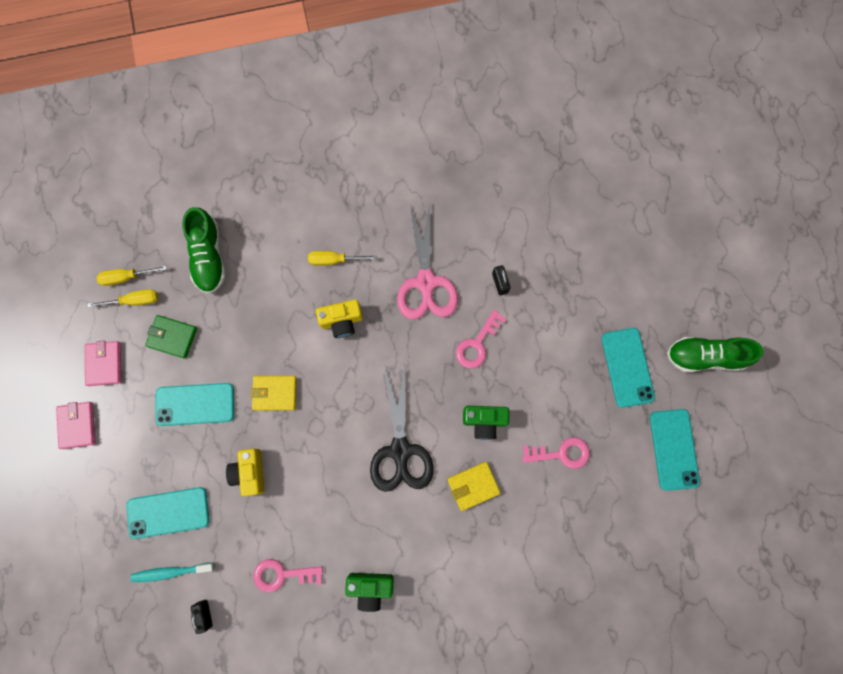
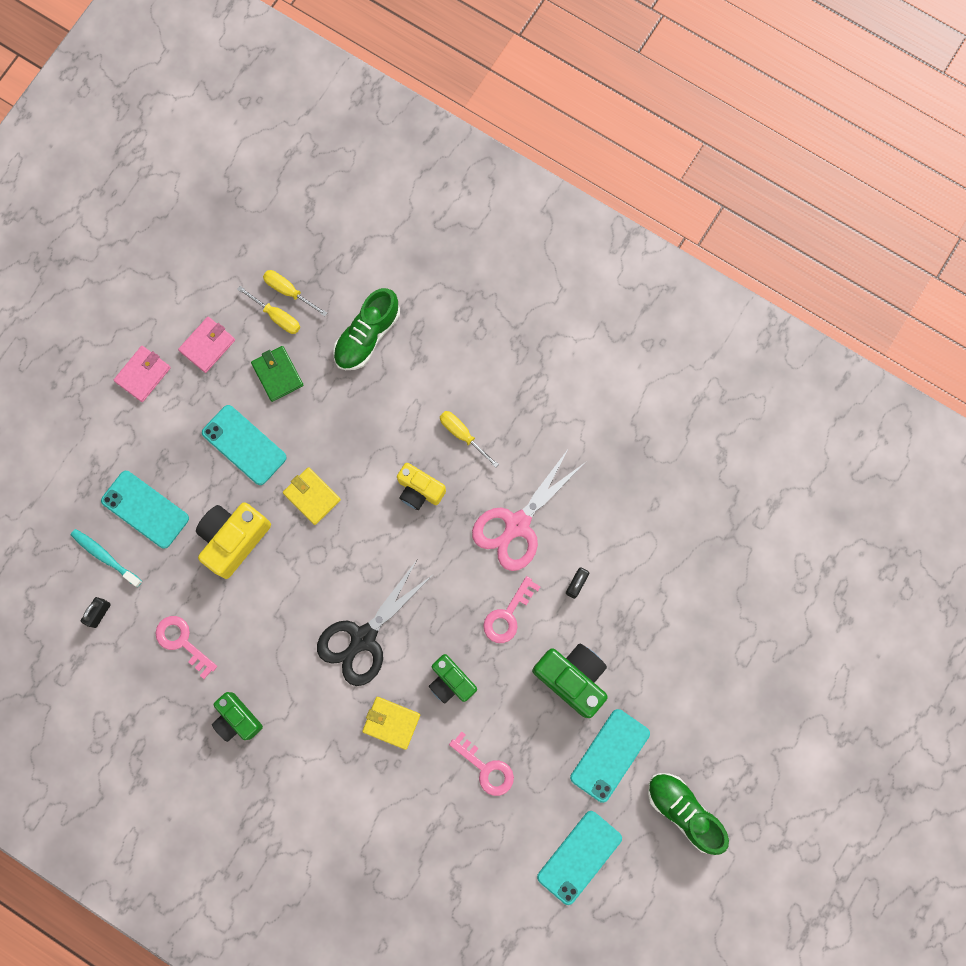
camera: 45 degrees right, 0 degrees up
yellow camera [226,449,264,496] -> yellow camera [196,502,271,579], size x1.52
pink key [456,310,506,368] -> pink key turned 45 degrees counterclockwise [483,576,540,643]
none -> green camera [532,643,608,718]

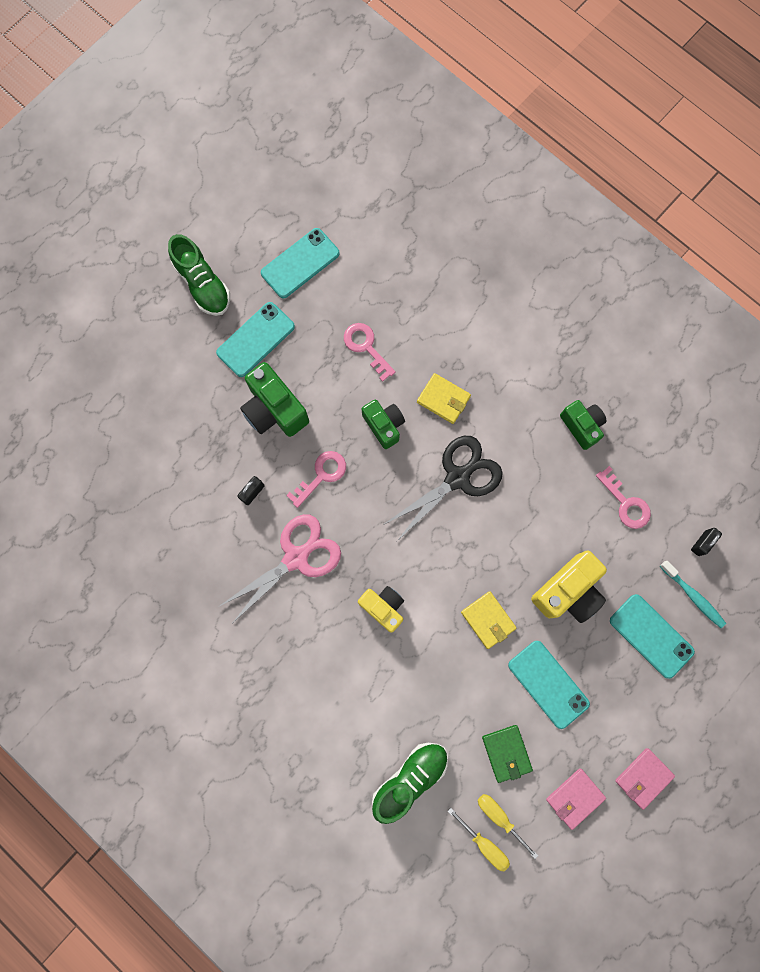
camera: 170 degrees left, 0 degrees up
yellow screwdriver [440,411,499,468] -> none

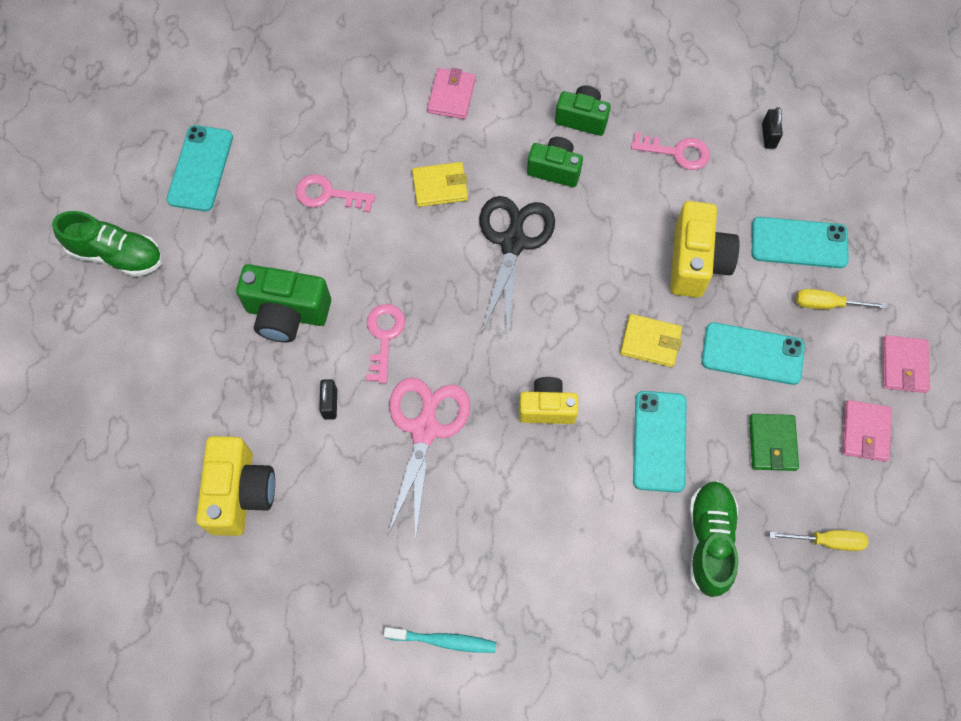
camera: 40 degrees left, 10 degrees down
turquoise phone [216,302,295,377] -> turquoise phone moved to [633,391,686,493]
green camera [362,400,405,449] -> green camera moved to [527,137,583,187]
yellow screwdriver [478,794,538,859] -> yellow screwdriver moved to [796,289,887,309]
green wallet [482,725,533,783] -> green wallet turned 60 degrees clockwise [749,414,799,471]
turquoise toothbrush [660,561,726,628] -> turquoise toothbrush moved to [384,627,496,653]
none -> yellow camera [196,436,275,536]
none -> pink wallet [427,68,476,119]

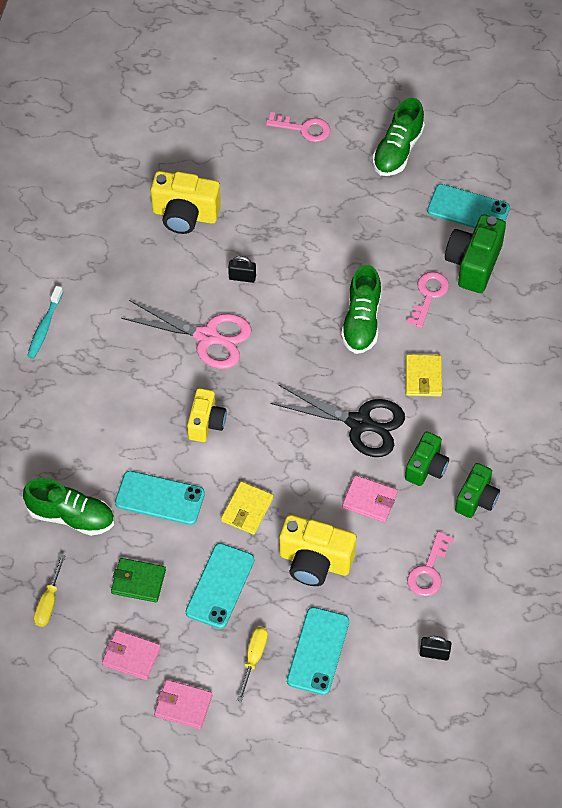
camera: 100 degrees right, 10 degrees down
green camera [236,264,331,342] -> green camera moved to [445,214,506,293]
pink key [366,304,405,383] -> pink key moved to [266,112,330,142]
pink wallet [427,68,476,119] -> pink wallet moved to [342,475,398,523]
none -> green shoe [341,265,381,354]

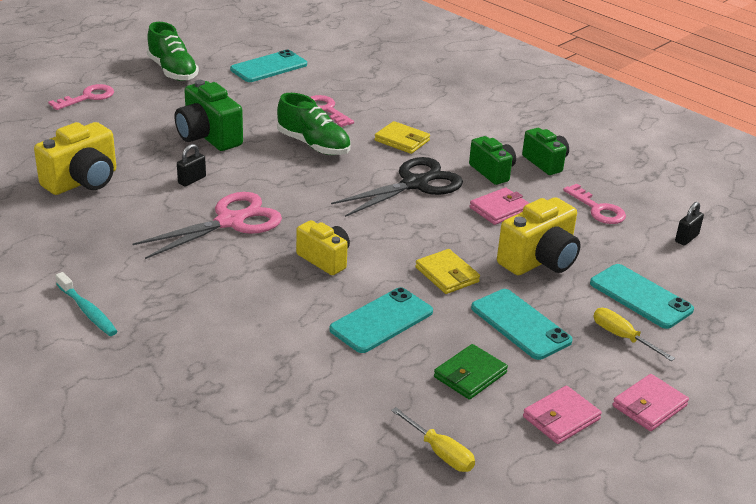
camera: 60 degrees left, 25 degrees down
green shoe [23,478,114,536] -> none
green camera [445,214,506,293] -> green camera moved to [175,80,243,151]

